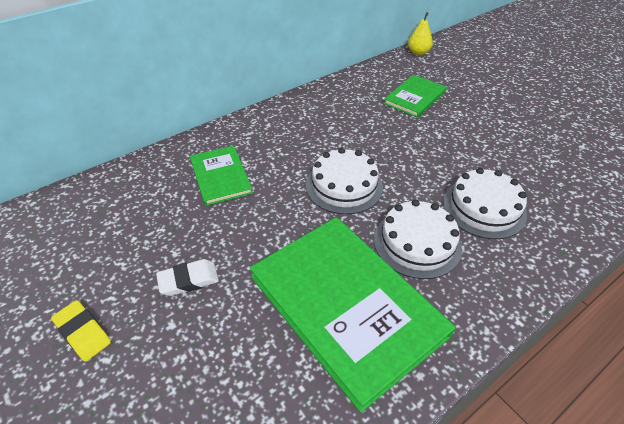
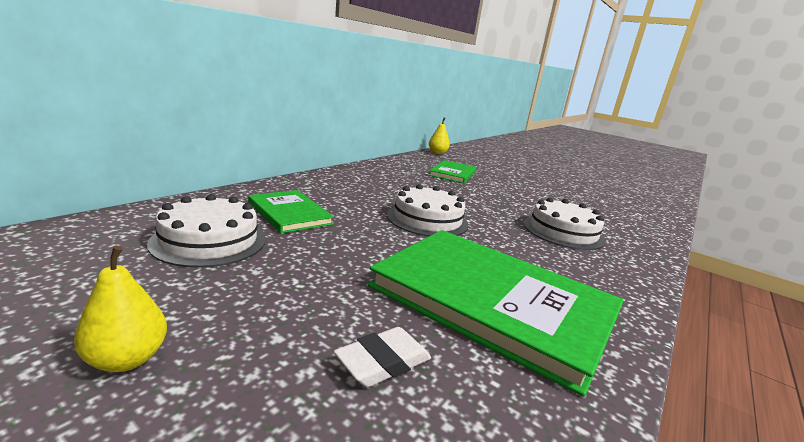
camera: 20 degrees left, 25 degrees down
yellow eraser [51,300,111,362] -> yellow pear [74,246,167,372]
white eraser [156,259,219,296] -> white eraser moved to [334,327,431,387]
white cake [374,200,462,279] -> white cake moved to [147,194,266,268]

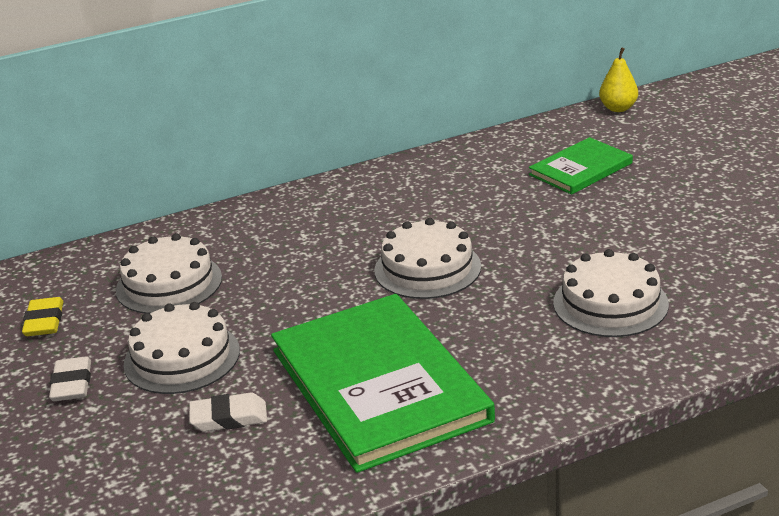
camera: 35 degrees right, 10 degrees up
yellow pear [74,246,167,372] -> white eraser [49,356,91,401]
green book [248,190,334,233] -> none
none -> yellow eraser [22,297,63,336]
none -> white cake [123,302,240,394]

